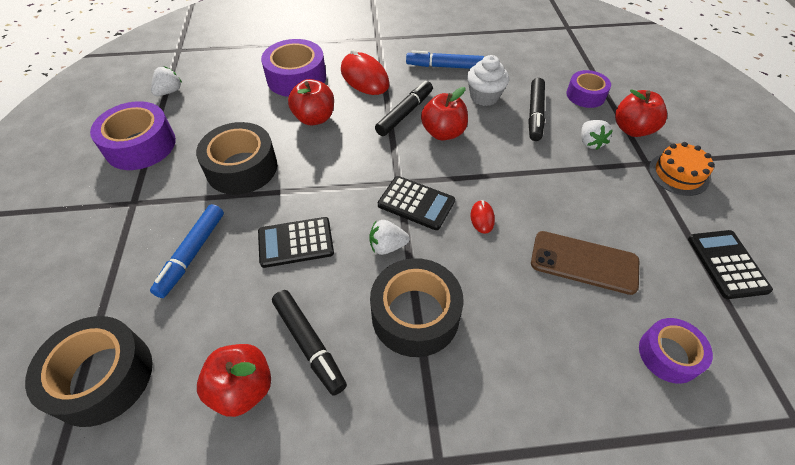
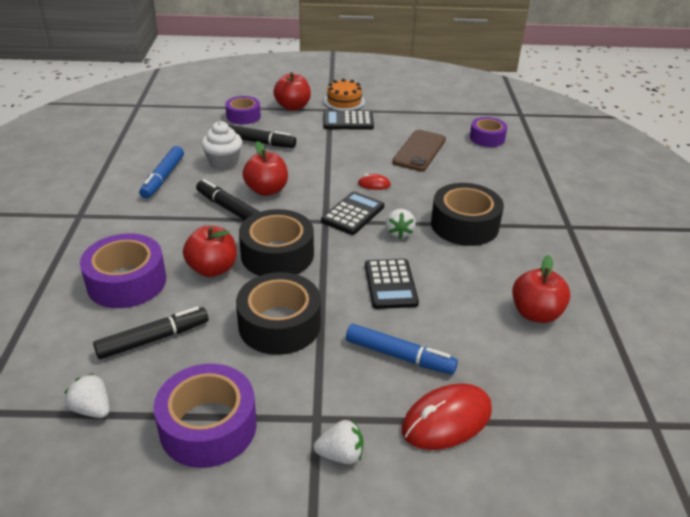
camera: 85 degrees left, 15 degrees down
black tape [25,316,153,427] -> black tape moved to [239,209,314,276]
black marker [272,290,347,396] -> black marker moved to [93,307,208,359]
red mouse [341,49,389,95] -> red mouse moved to [402,383,492,450]
white strawberry [581,120,613,150] -> white strawberry moved to [313,420,364,464]
black calculator [688,230,773,299] -> black calculator moved to [323,111,374,130]

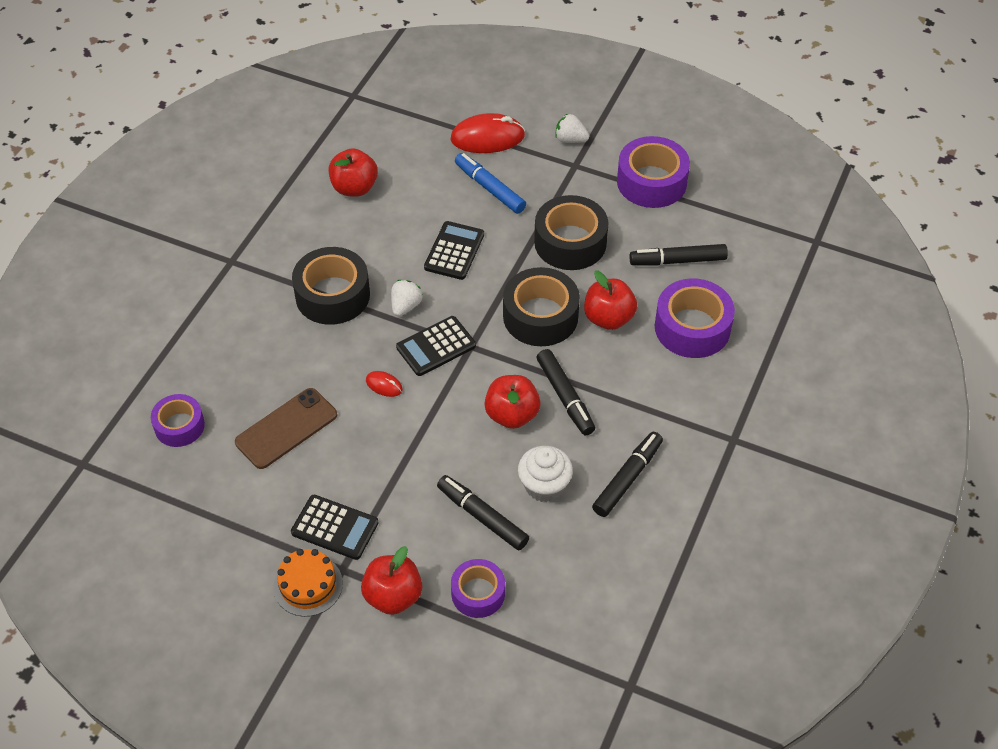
camera: 155 degrees left, 15 degrees up
white strawberry [65,373,110,418] -> none
blue marker [139,146,184,199] -> black marker [592,432,663,517]

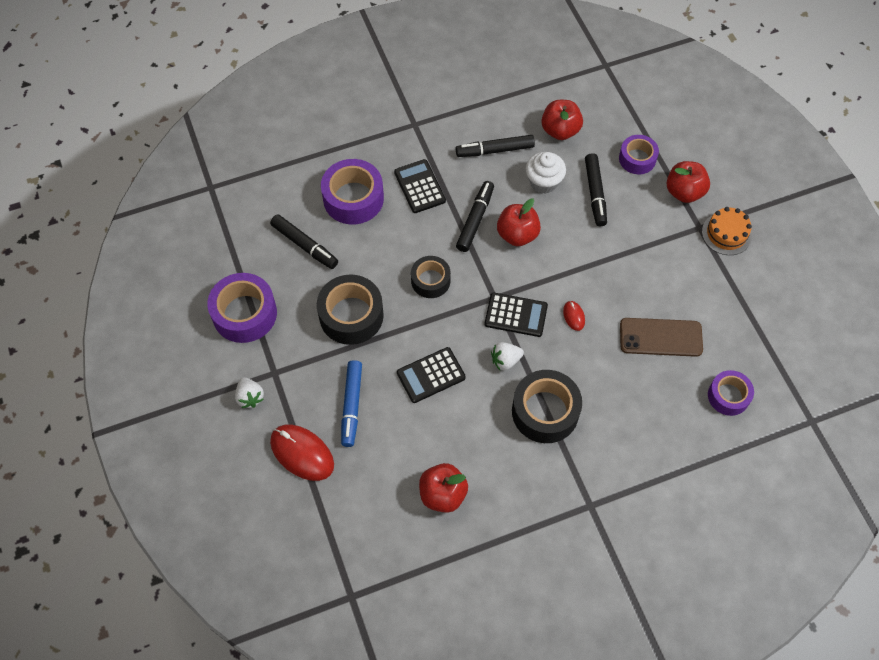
camera: 135 degrees left, 10 degrees up
black calculator [291,495,379,560] -> black calculator moved to [394,159,446,213]
black tape [503,267,580,346] -> black tape [411,256,451,298], size x0.62
red apple [584,270,637,330] -> red apple moved to [541,100,583,140]

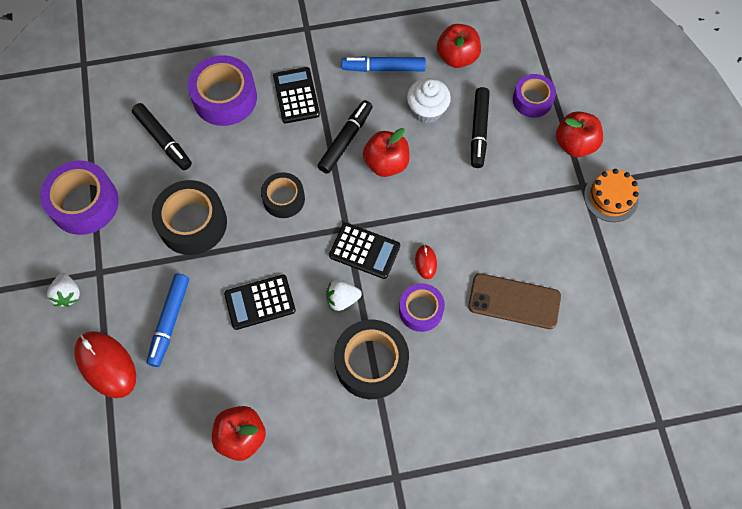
camera: 10 degrees right, 5 degrees up
black marker [456,135,535,157] -> blue marker [341,56,426,72]
purple tape [708,370,754,416] -> purple tape moved to [399,283,445,332]

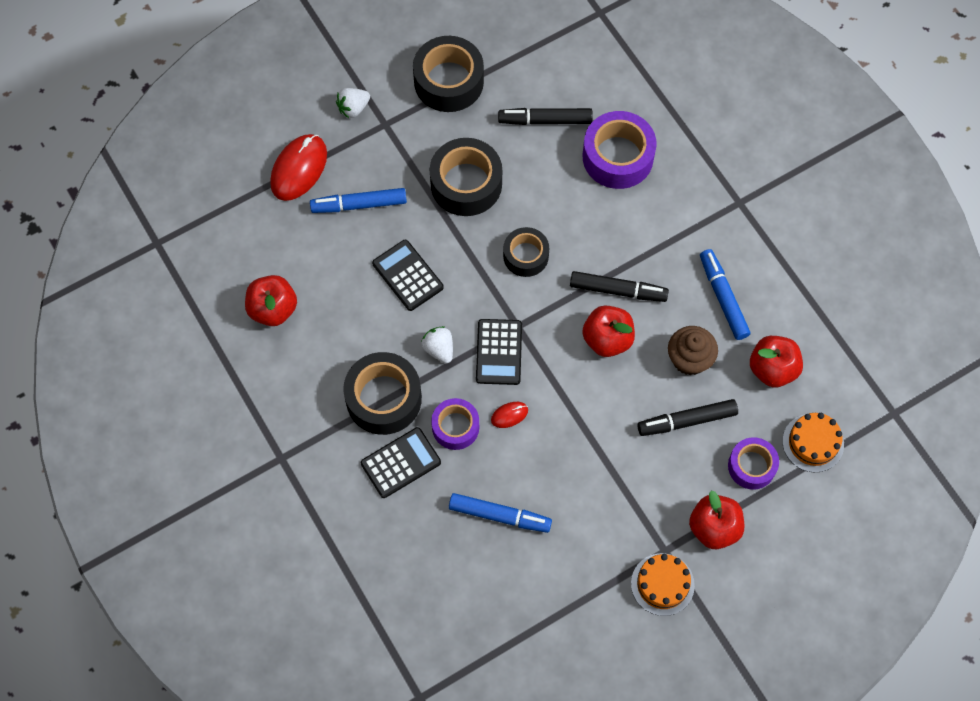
camera: 70 degrees right, 0 degrees up
purple tape [40,160,119,235] -> black tape [413,36,484,112]
black marker [132,103,192,170] -> black marker turned 60 degrees clockwise [498,108,593,125]
black calculator [273,67,320,123] -> black calculator moved to [361,427,441,498]
white cupcake [407,78,451,123] -> brown cupcake [668,326,718,375]
brown phone [468,273,561,329] -> blue marker [449,493,552,533]
none -> orange cake [783,413,844,473]

